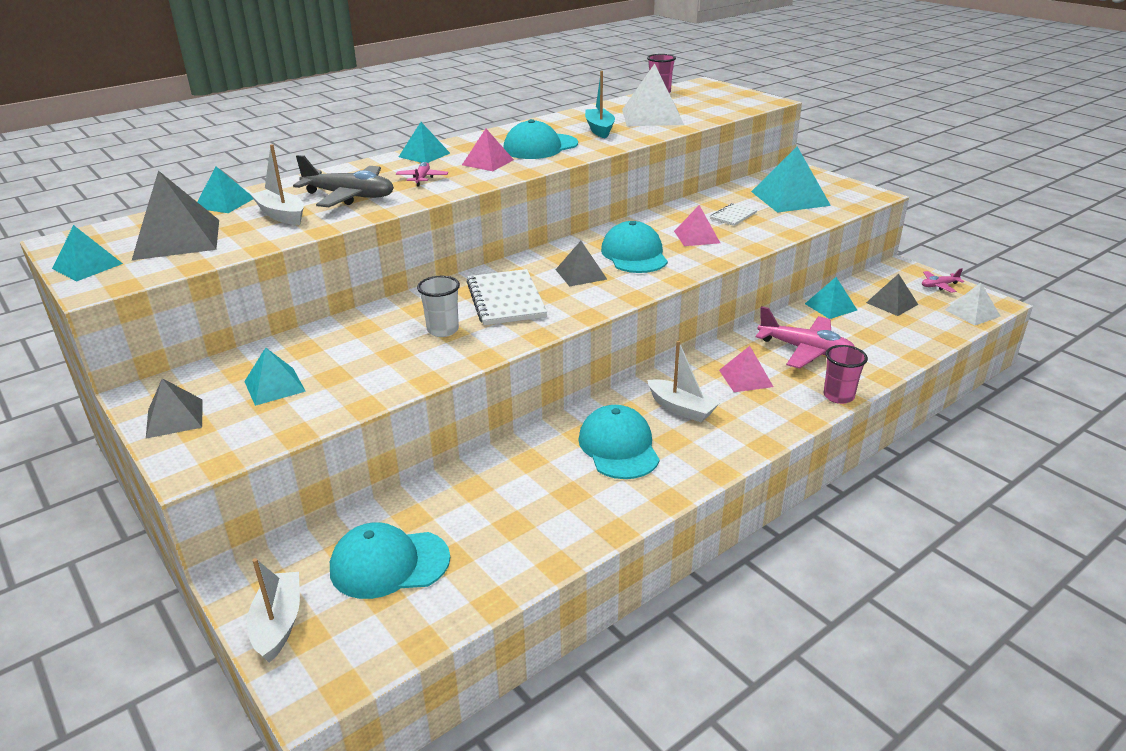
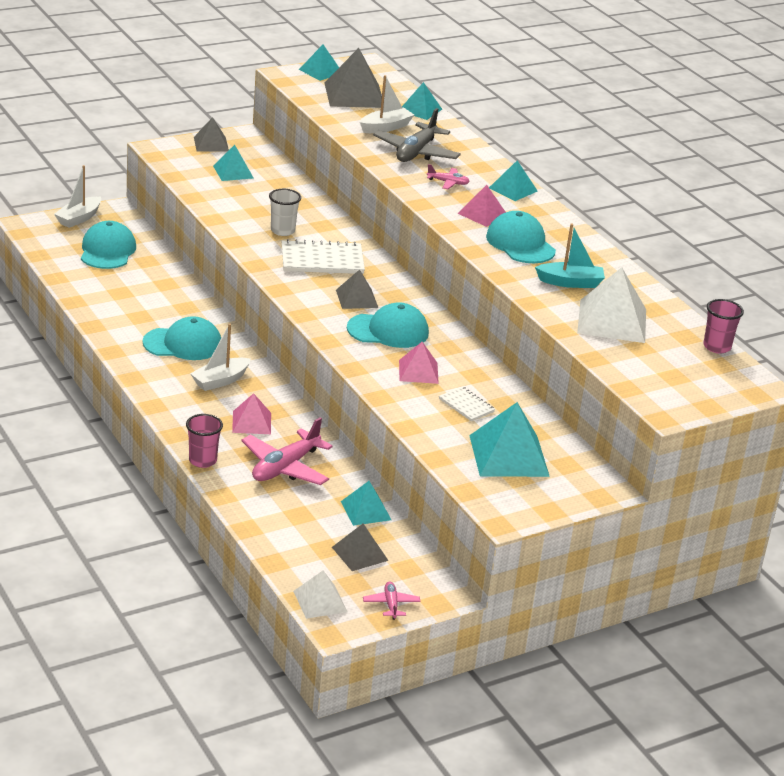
camera: 95 degrees right, 0 degrees up
white boat [247,558,300,663] -> white boat turned 120 degrees clockwise [54,165,101,228]

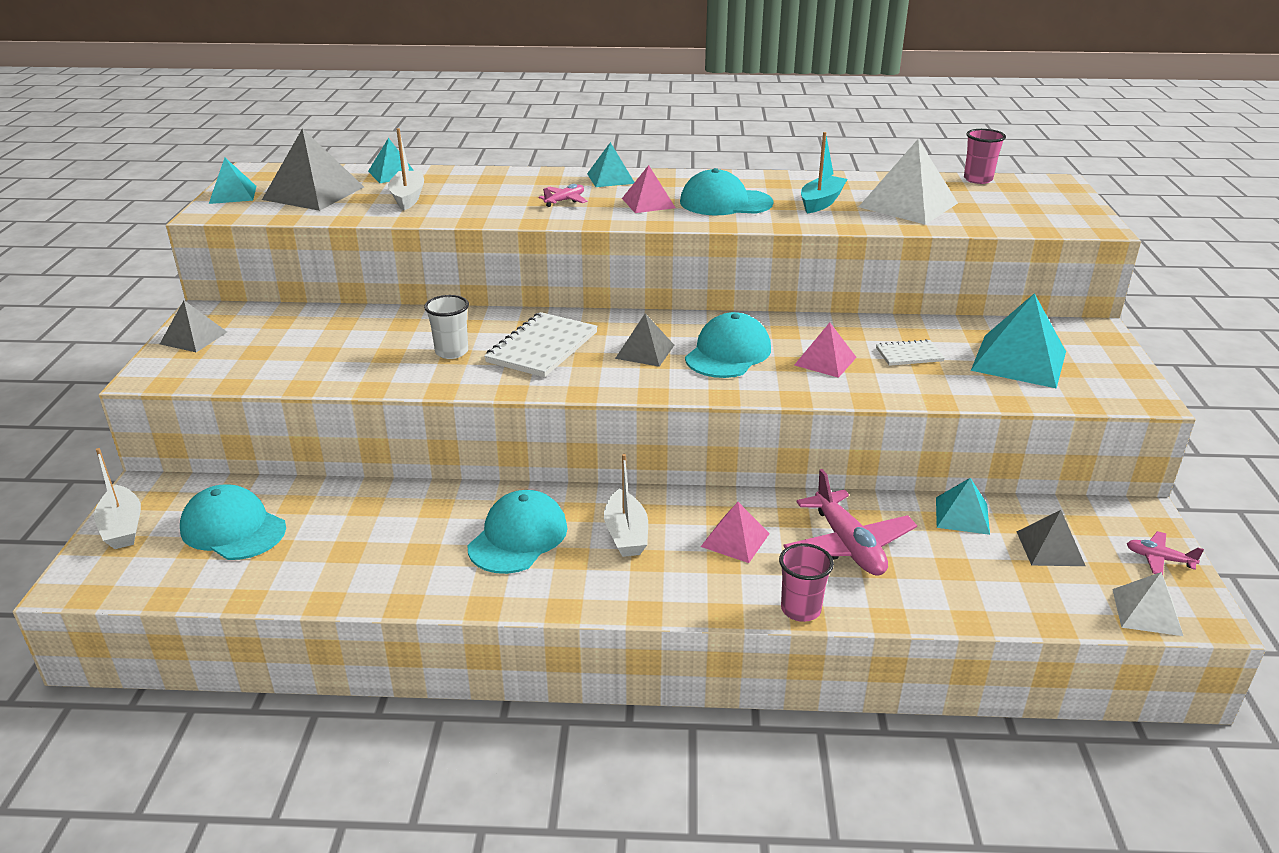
camera: 55 degrees left, 0 degrees up
turquoise pyramid [213,145,254,181] -> none
grey plane [373,108,461,162] -> none

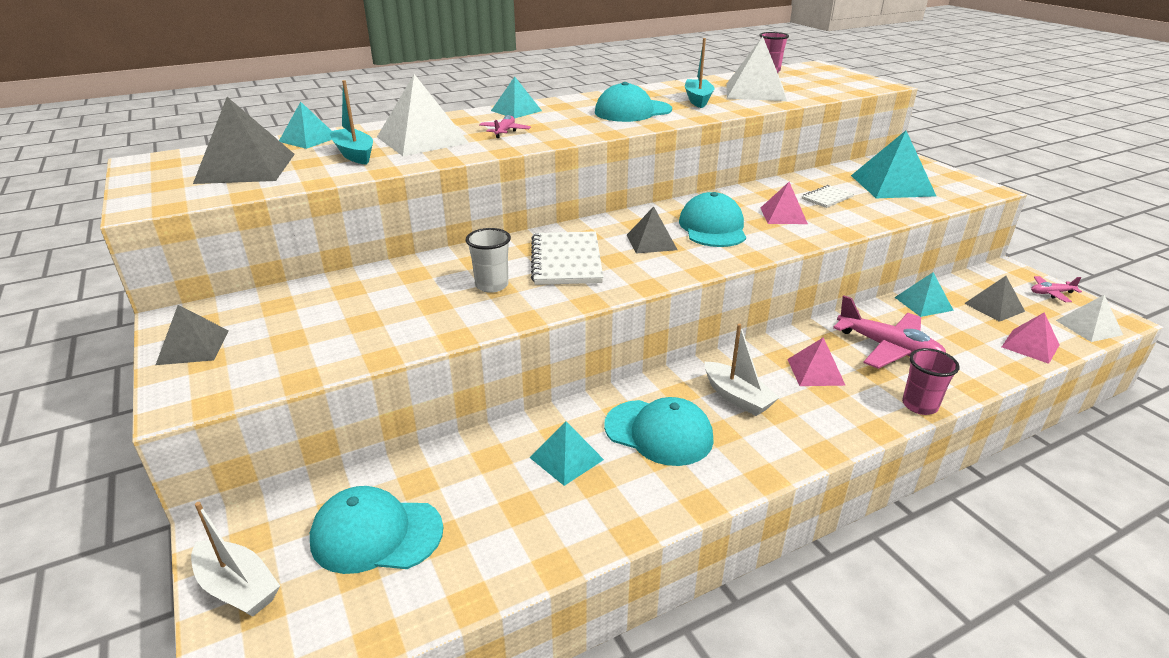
camera: 30 degrees left, 0 degrees up
turquoise pyramid [209,158,257,204] -> turquoise pyramid moved to [529,421,604,486]
white boat [388,128,424,210] -> turquoise boat [329,80,373,165]
turquoise cap [468,490,568,574] -> turquoise cap turned 120 degrees clockwise [604,397,714,466]
pink pyramid [622,165,675,213] -> pink pyramid moved to [1002,312,1059,364]
none -> white pyramid [377,74,469,156]

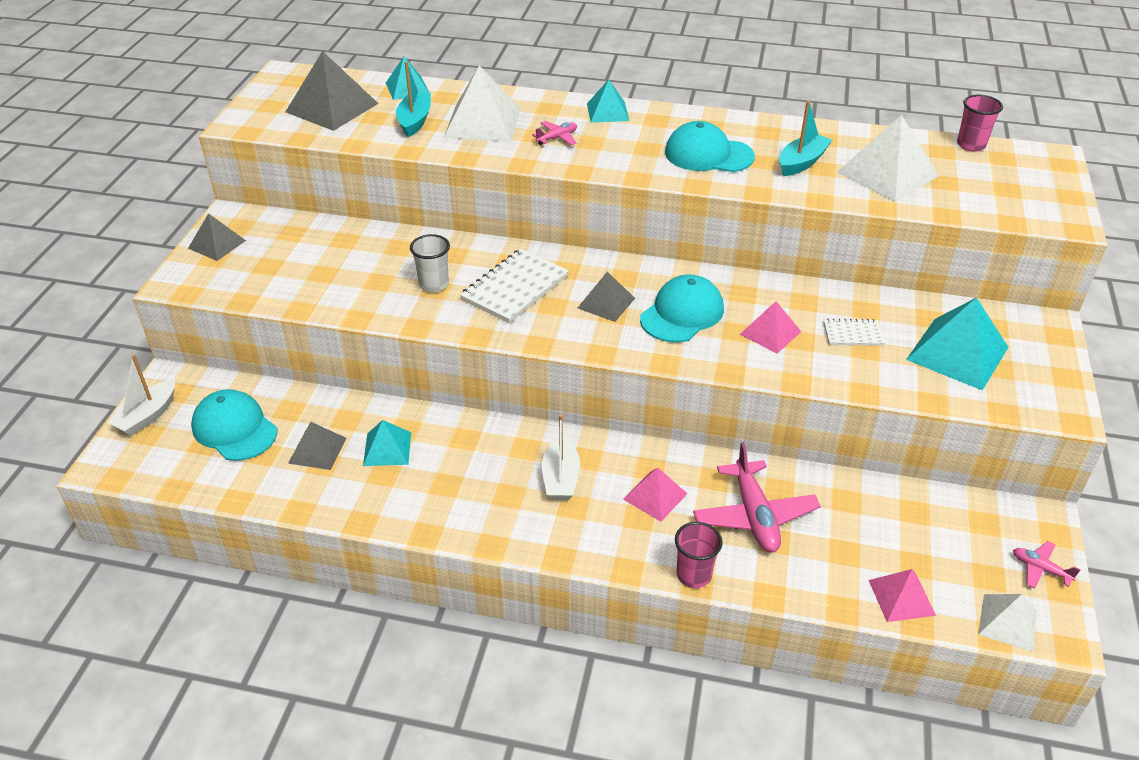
camera: 40 degrees right, 10 degrees up
white boat [191,502,280,617] -> white boat turned 45 degrees clockwise [107,355,175,436]
turquoise cap [604,397,714,466] -> none
turquoise pyramid [894,272,954,317] -> none
grey pyramid [964,276,1025,322] -> grey pyramid moved to [288,422,346,470]

